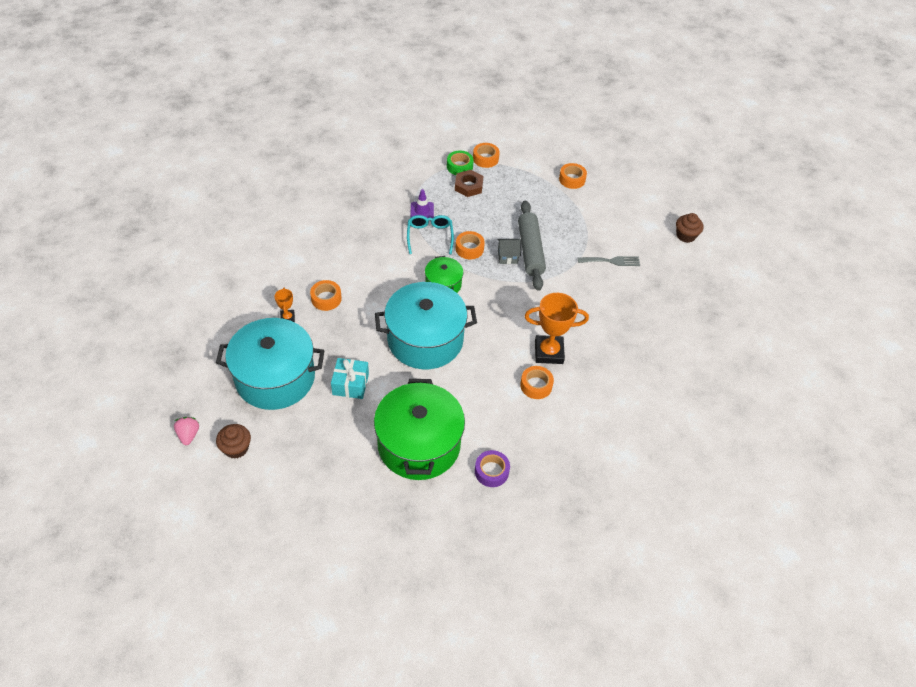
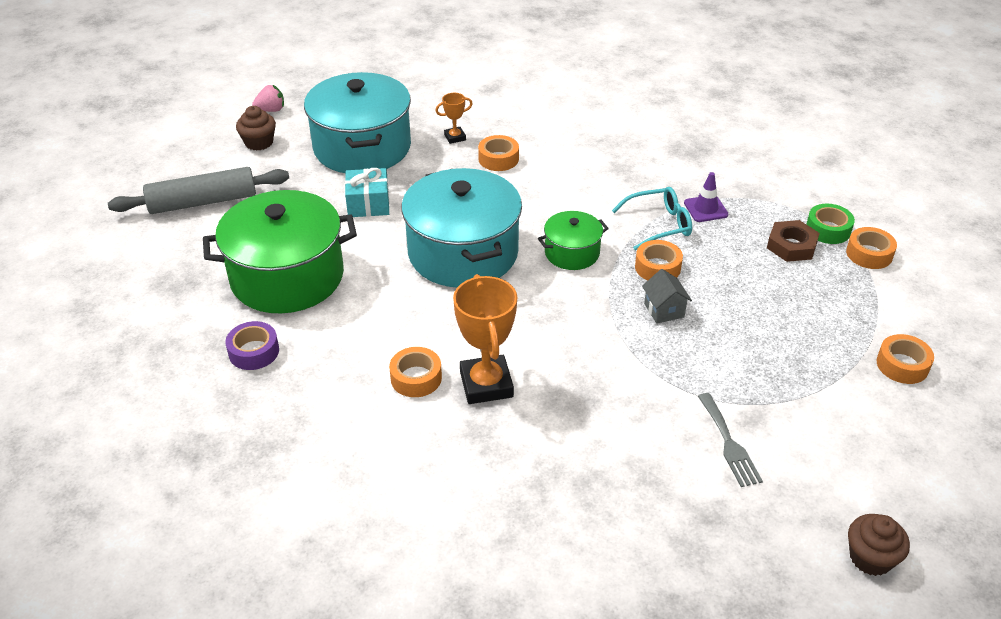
camera: 80 degrees right, 10 degrees down
grey rolling pin [518,200,546,291] -> grey rolling pin moved to [108,167,289,214]

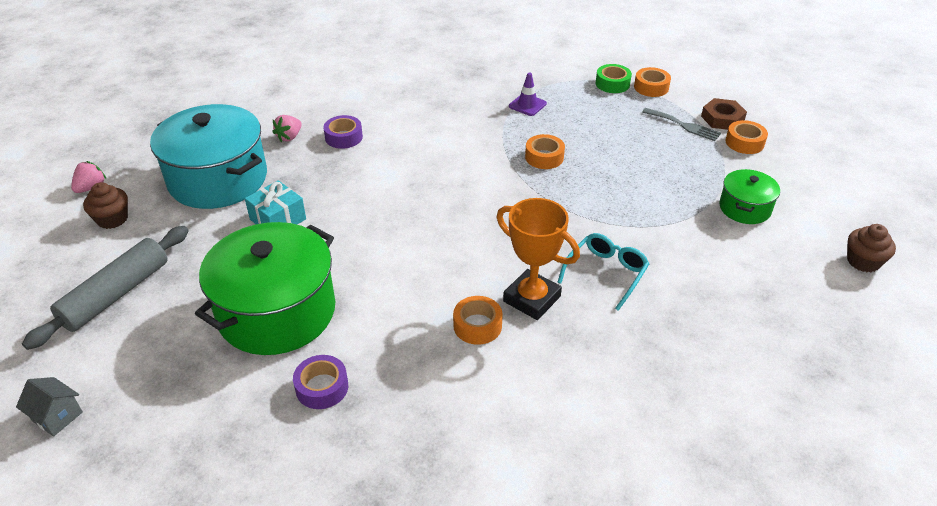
camera: 40 degrees left, 0 degrees up
turquoise pot [401,168,522,287] -> none
orange trophy [435,93,473,144] -> pink strawberry [272,115,302,142]
orange tape [478,135,519,171] -> purple tape [323,115,363,149]
green pot [538,211,609,270] -> green pot moved to [719,169,780,224]
turquoise glasses [612,187,692,250] -> turquoise glasses moved to [557,233,649,311]
grey house [642,269,692,324] -> grey house moved to [16,377,83,437]
grey fork [698,393,763,487] -> grey fork moved to [642,108,721,141]
brown nut [767,220,820,262] -> brown nut moved to [701,98,747,130]

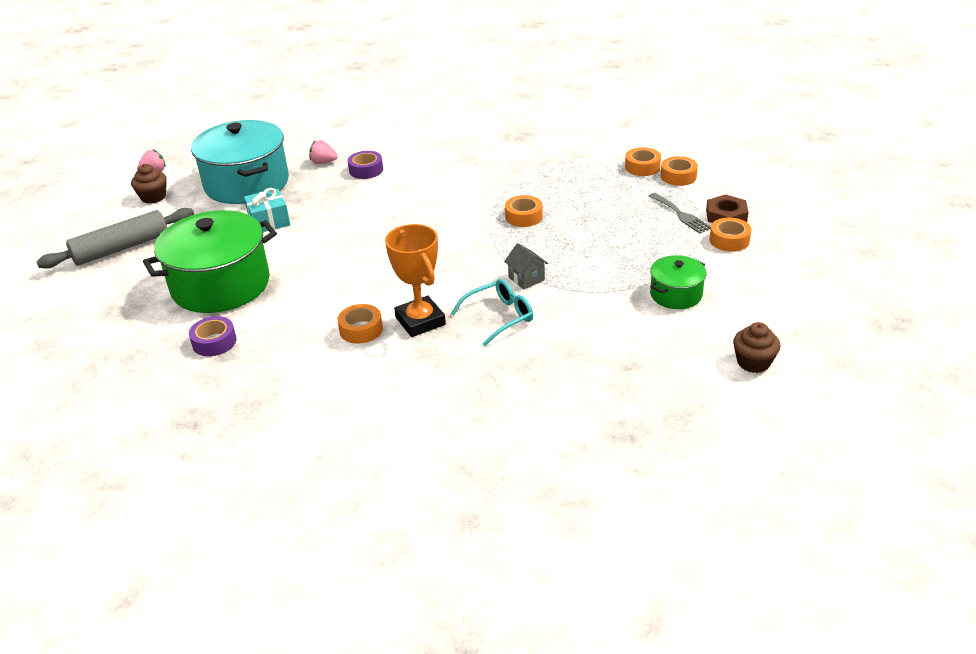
camera: 25 degrees right, 5 degrees down
grey house [16,377,83,437] -> grey house moved to [504,243,548,289]
pink strawberry [272,115,302,142] -> pink strawberry turned 45 degrees clockwise [309,140,338,164]
purple traffic cone [509,72,547,116] -> none
green tape [596,64,632,93] -> orange tape [625,147,661,176]

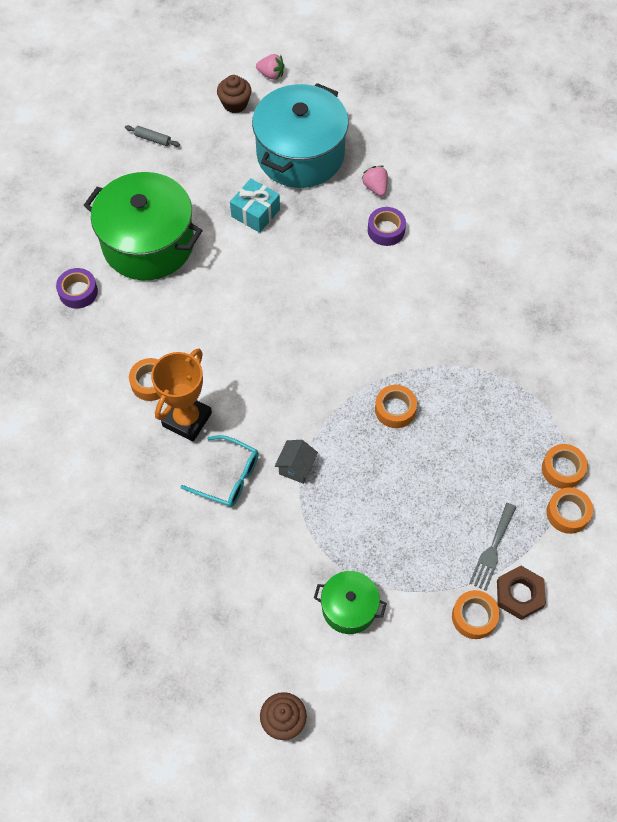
camera: 55 degrees right, 25 degrees up
grey rolling pin [37,208,194,269] -> grey rolling pin [125,125,180,147], size x0.41

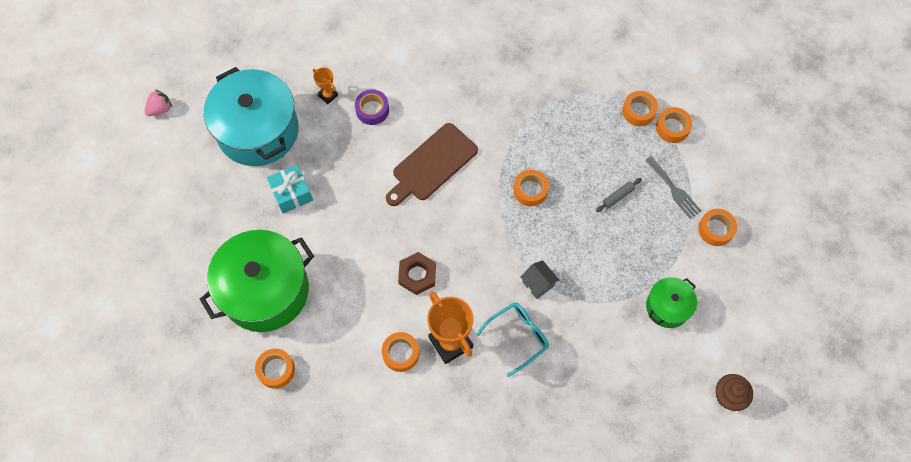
camera: 60 degrees left, 5 degrees up
purple tape [56,268,98,309] -> orange tape [255,349,295,389]
grey rolling pin [125,125,180,147] -> grey rolling pin moved to [596,178,642,212]
brown cupcake [217,75,251,113] -> none
pink strawberry [362,166,388,196] -> orange trophy [313,67,338,104]
brown nut [497,566,546,620] -> brown nut moved to [398,252,436,295]
none -> brown cutting board [386,123,478,206]

